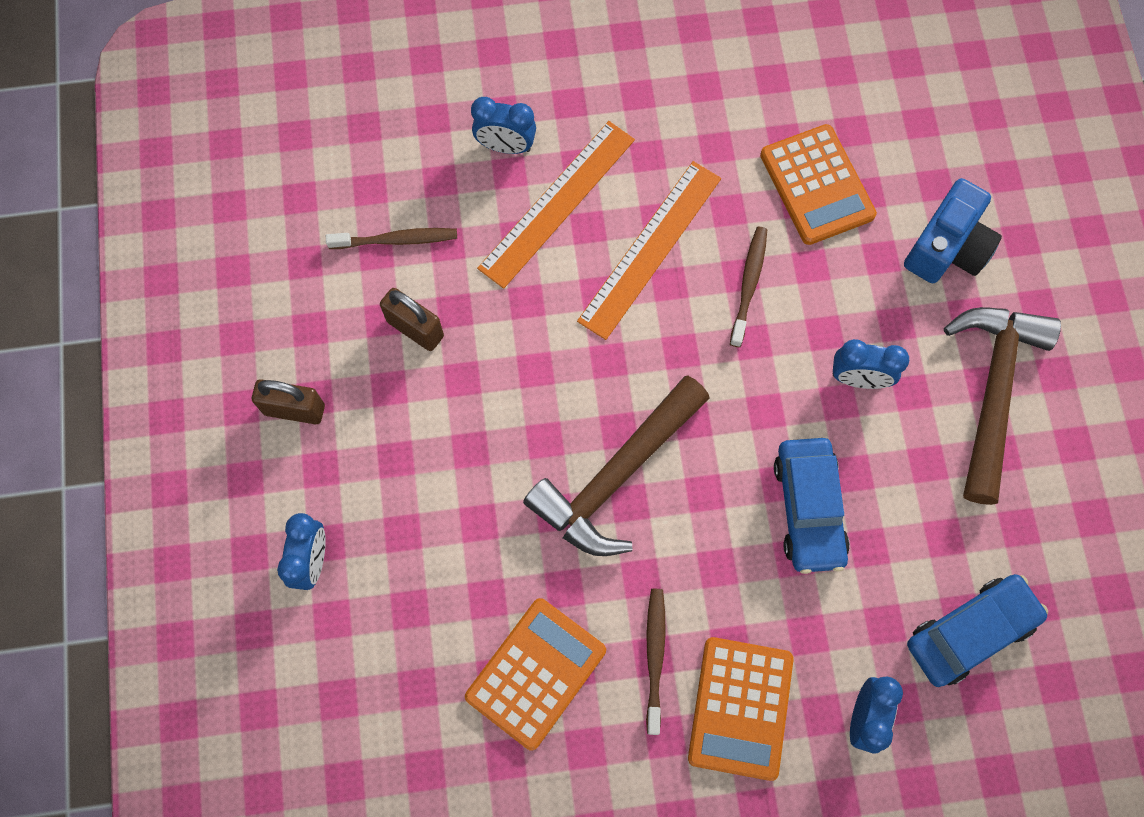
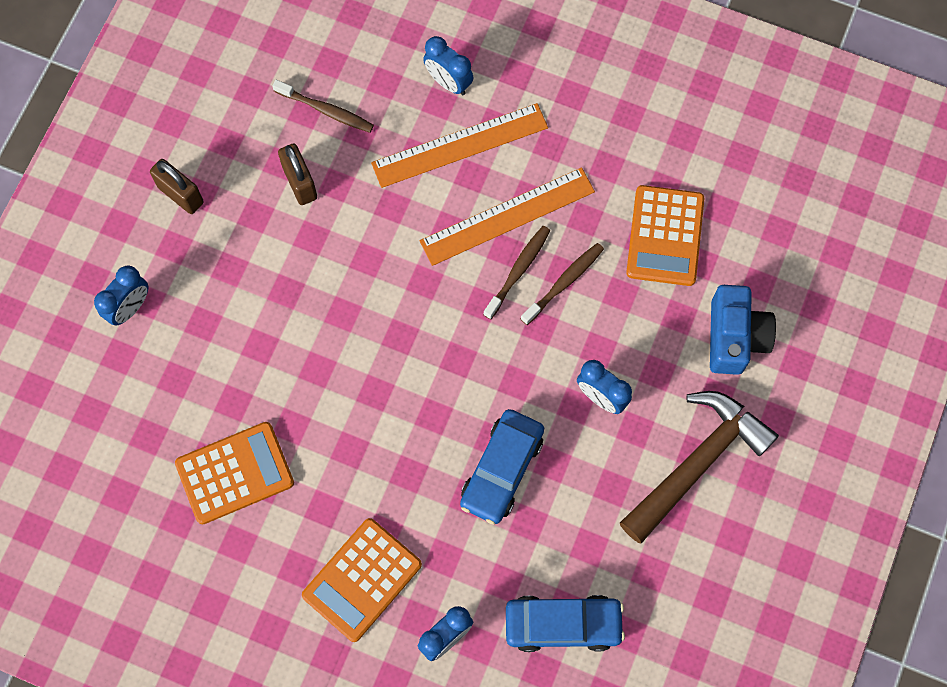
camera: 30 degrees right, 0 degrees up
brown hammer [523,375,710,556] -> none
brown toothbrush [646,589,666,735] -> brown toothbrush moved to [483,226,551,319]
blue camera [904,178,1002,283] -> blue camera turned 60 degrees counterclockwise [710,285,776,375]

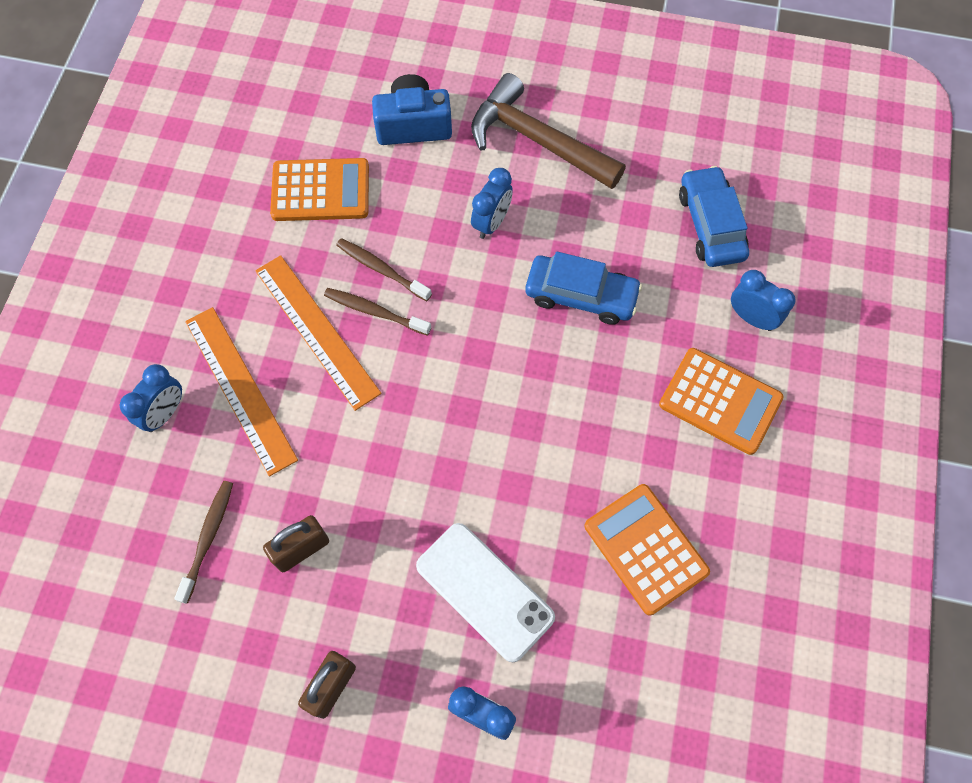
camera: 100 degrees left, 5 degrees down
none -> white phone [416,523,555,662]

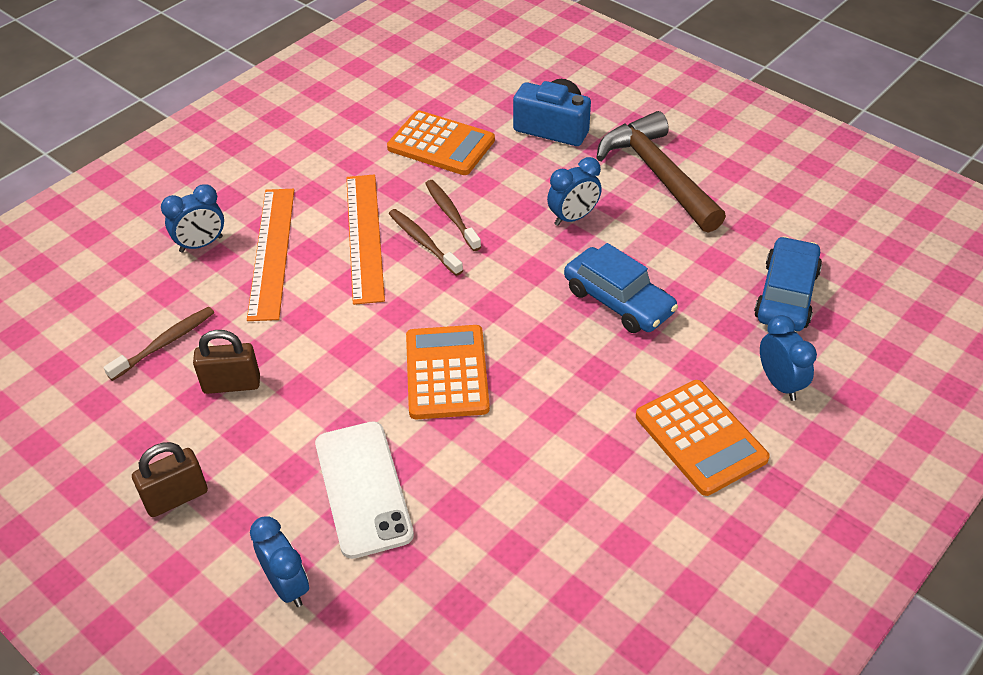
camera: 30 degrees right, 20 degrees down
orange calculator [585,484,710,615] -> orange calculator moved to [406,325,490,419]

